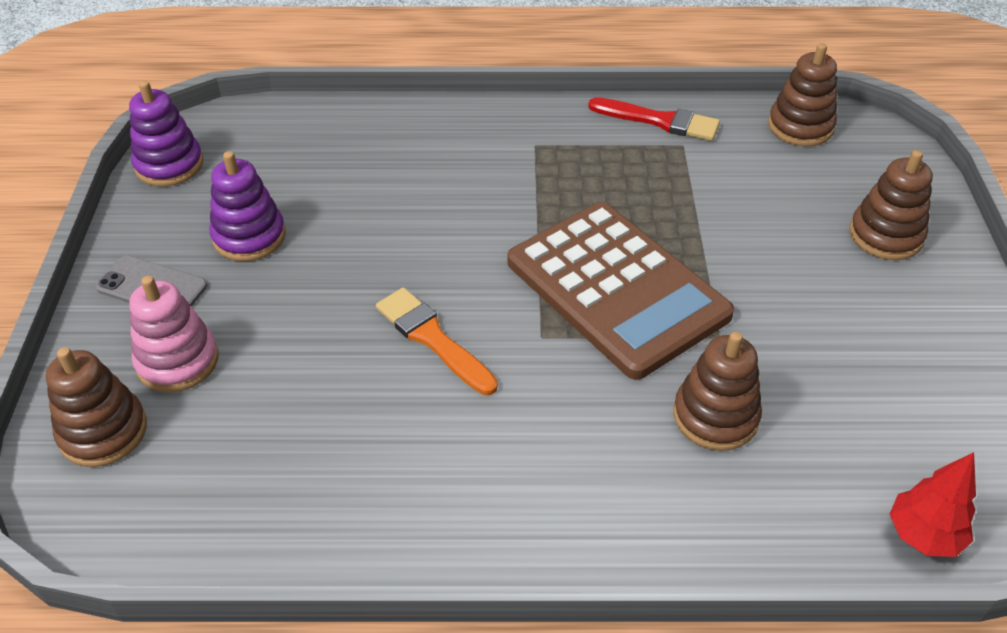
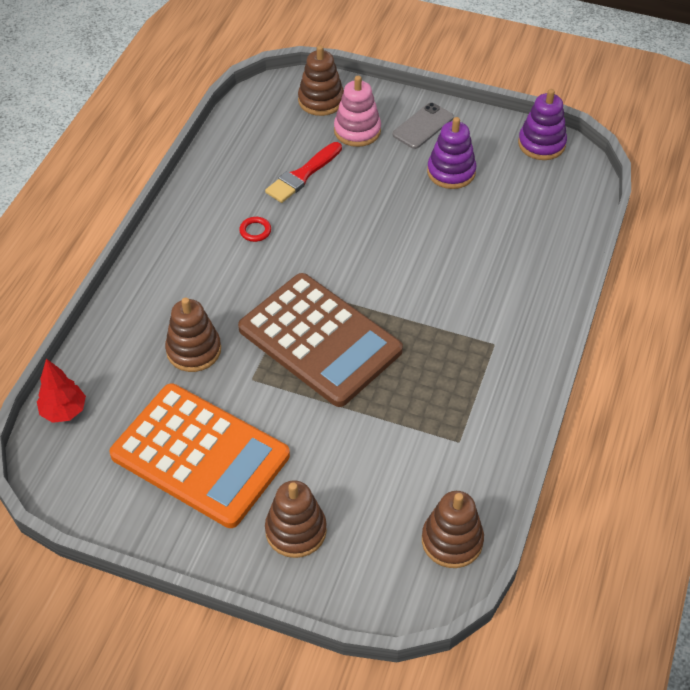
camera: 110 degrees right, 5 degrees up
orange brush [376,287,498,395] -> none
brown calculator [507,202,734,380] -> brown calculator turned 120 degrees counterclockwise [238,273,403,407]
red brush [588,97,720,141] -> red brush moved to [265,142,342,203]
none -> orange calculator [109,384,290,528]
none -> red ring [239,217,271,242]

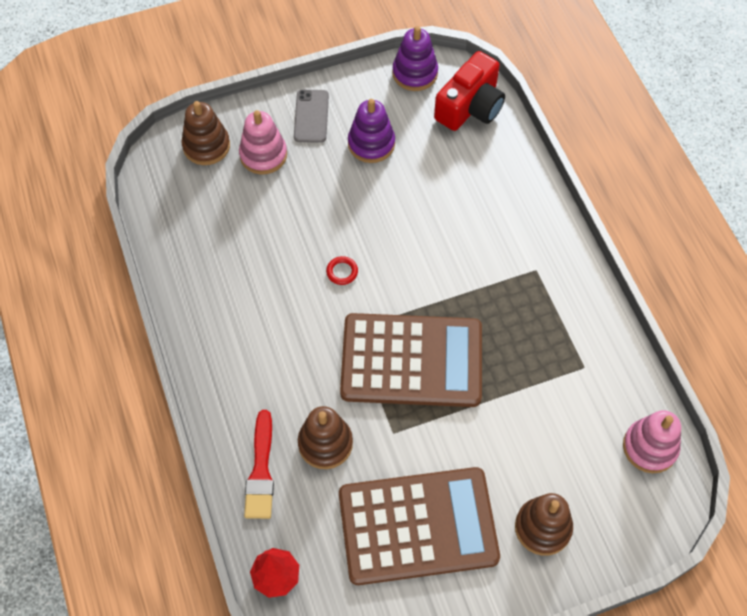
camera: 40 degrees left, 10 degrees up
orange calculator [109,384,290,528] -> brown calculator [339,467,500,585]
red ring [239,217,271,242] -> red ring moved to [326,256,358,285]
red brush [265,142,342,203] -> red brush moved to [244,410,274,519]
brown stacking toy [422,491,484,568] -> pink stacking toy [623,410,681,473]
none -> red camera [434,51,505,131]

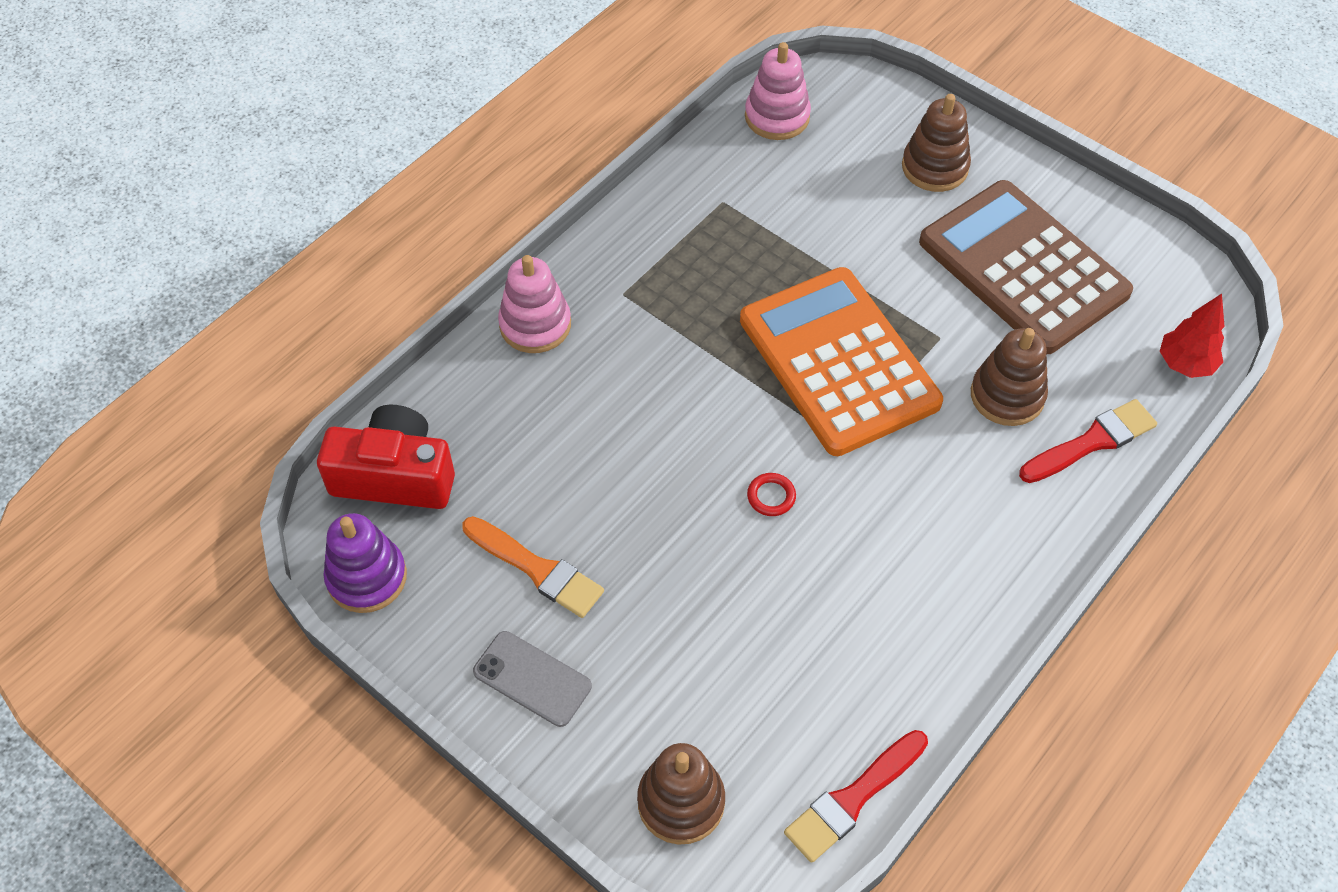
camera: 120 degrees left, 5 degrees down
pink stacking toy [239,110,287,174] -> pink stacking toy moved to [498,255,571,353]
grey phone [294,90,329,143] -> grey phone turned 60 degrees clockwise [473,631,592,727]
brown calculator [340,313,482,407] -> orange calculator [740,267,943,456]
purple stacking toy [348,99,395,163] -> orange brush [462,516,604,618]
none -> red brush [784,730,928,863]

